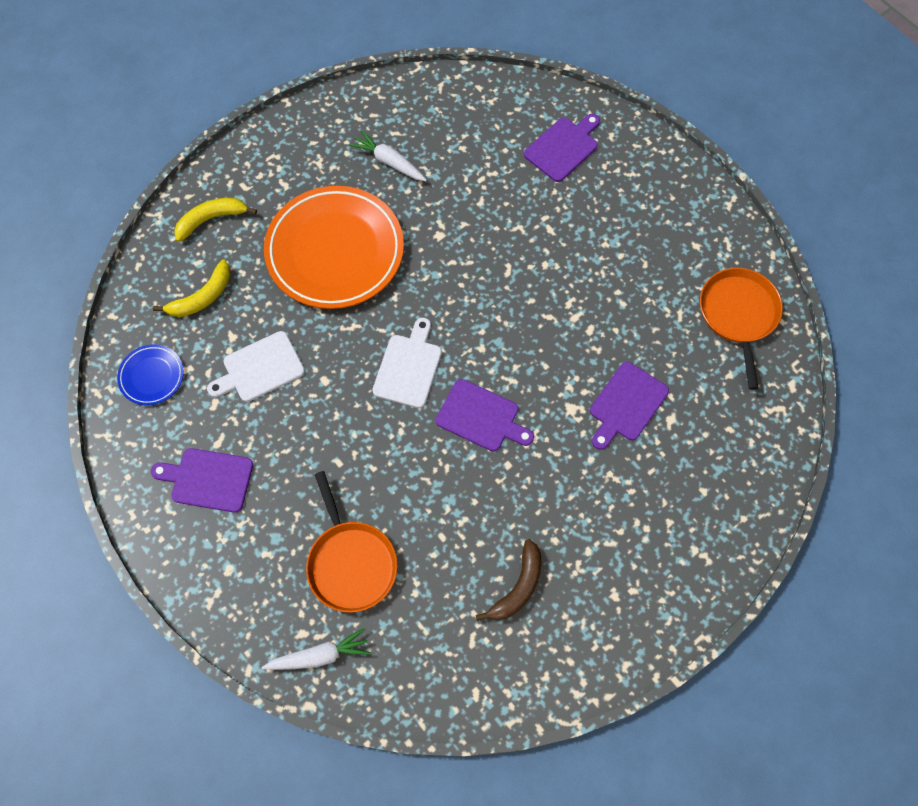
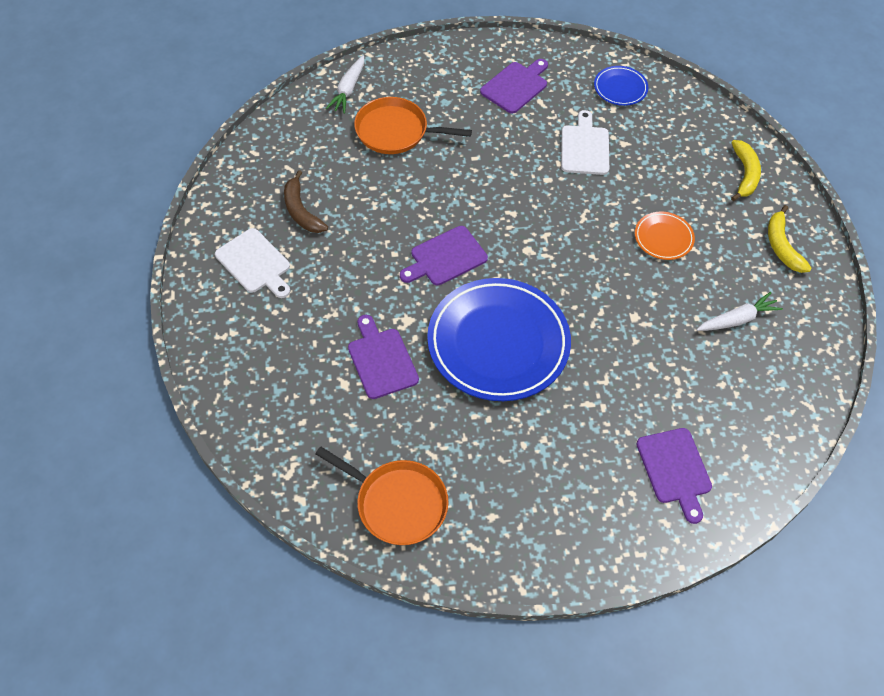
camera: 120 degrees right, 10 degrees down
yellow banana [153,259,230,317] -> yellow banana moved to [768,205,812,273]
orange plate [264,186,404,309] -> orange plate [635,212,695,260], size x0.45
white cutting board [372,318,442,408] -> white cutting board moved to [215,228,290,298]
none -> blue plate [427,278,571,401]

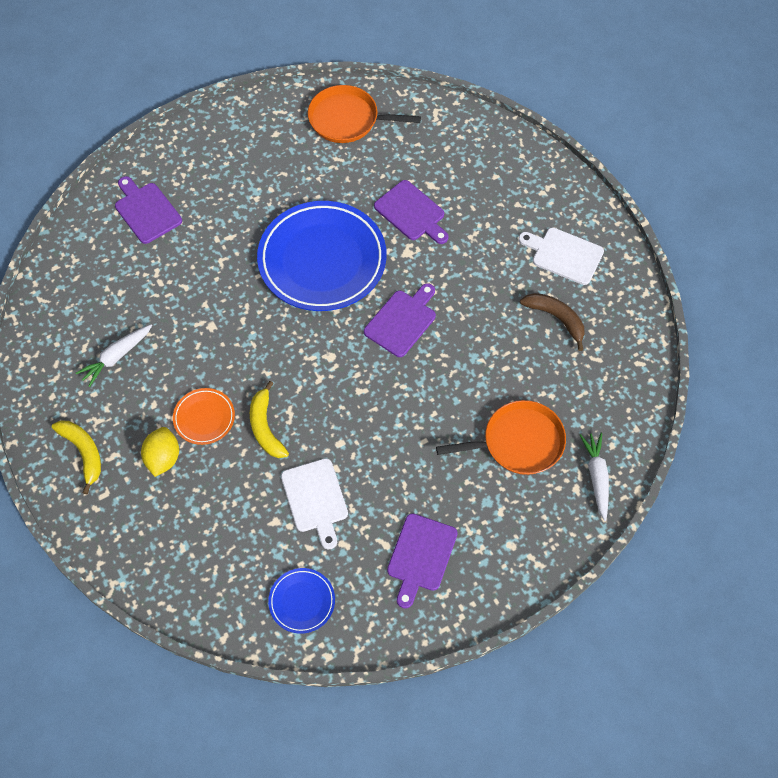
camera: 160 degrees right, 5 degrees up
yellow banana [731,140,761,201] -> yellow banana moved to [250,381,289,458]
none -> yellow lemon [141,427,179,477]

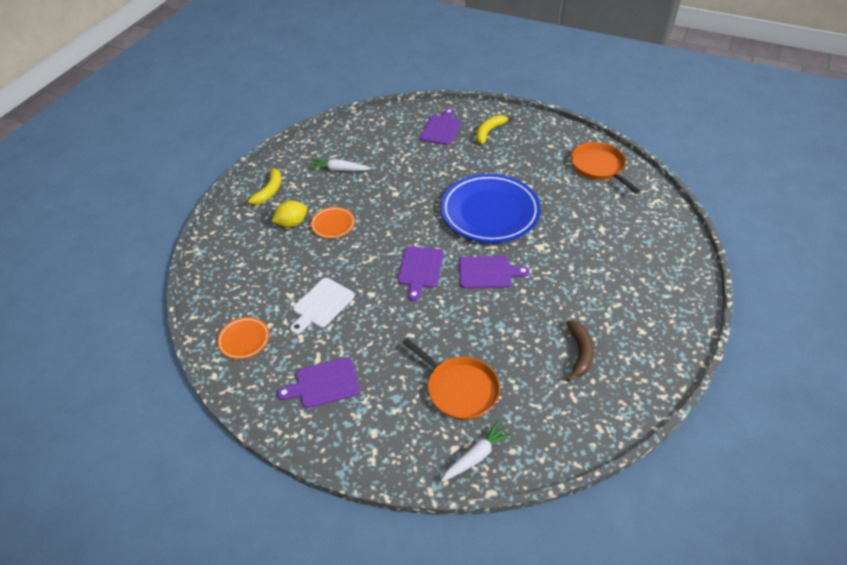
camera: 55 degrees right, 15 degrees down
yellow banana [250,381,289,458] -> yellow banana moved to [476,115,514,145]
blue plate [268,568,335,634] -> orange plate [217,317,270,359]
purple cutting board [374,180,449,244] -> purple cutting board moved to [397,246,444,301]
white cutting board [518,228,604,285] -> none

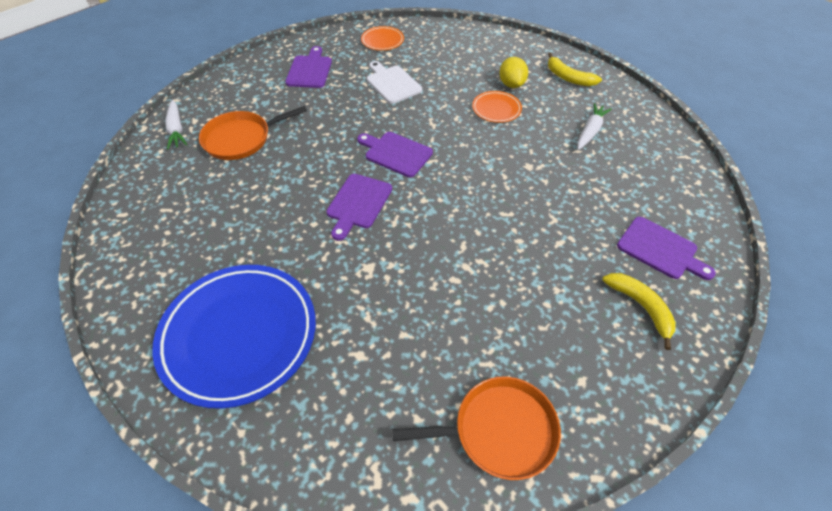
camera: 110 degrees right, 5 degrees up
blue plate [441,174,541,243] -> blue plate moved to [152,265,316,409]
brown banana [566,321,594,382] -> none

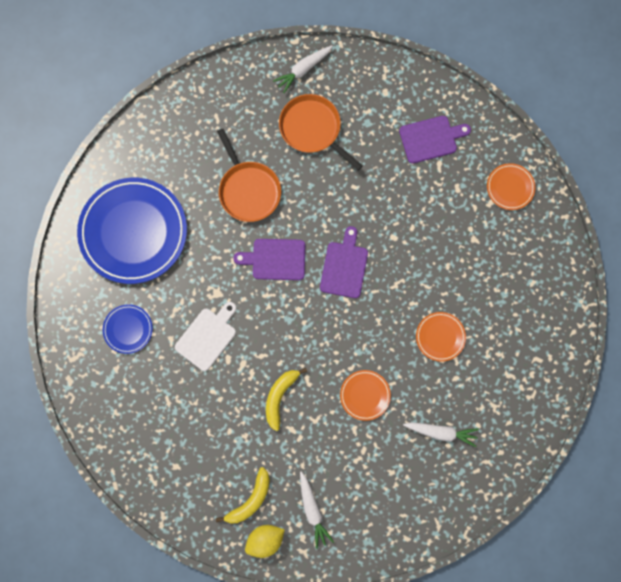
camera: 70 degrees right, 25 degrees up
white cutting board [367,61,422,104] -> white cutting board moved to [175,302,236,371]
orange pan [392,377,561,480] -> orange pan moved to [217,129,281,222]
yellow lemon [499,57,528,88] -> yellow lemon moved to [245,525,285,558]
yellow banana [548,53,602,86] -> yellow banana moved to [266,368,307,431]
purple cutting board [617,217,716,280] -> white carrot [300,471,334,549]
none -> blue plate [103,304,153,354]
none -> orange plate [340,370,391,421]

